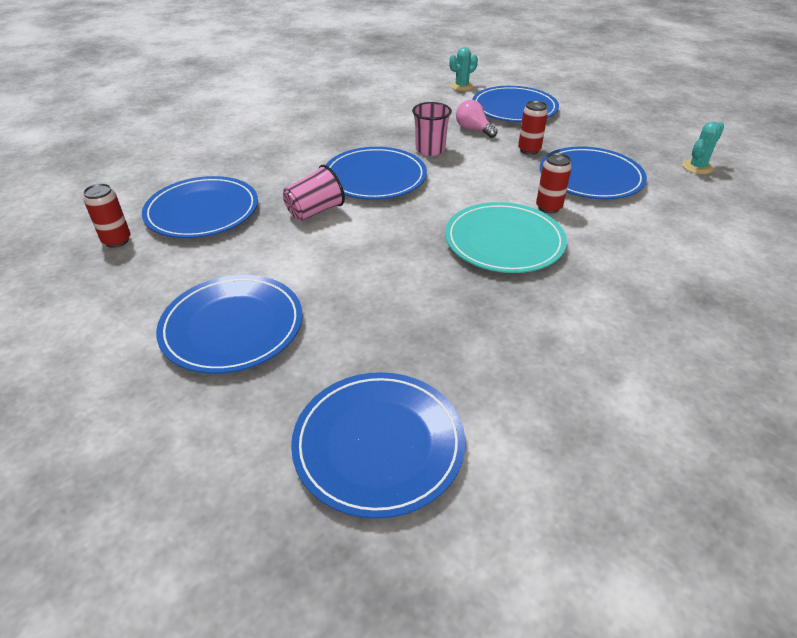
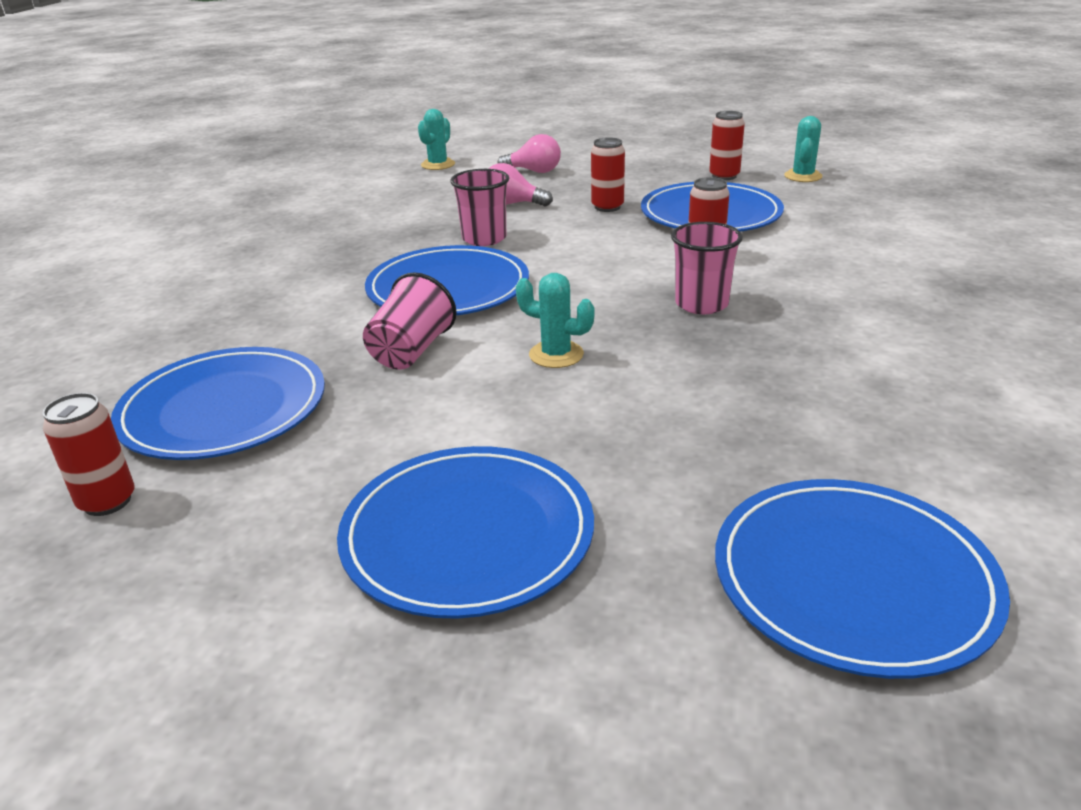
camera: 30 degrees left, 10 degrees down
turquoise plate [445,202,567,273] -> pink cup [671,222,743,314]
blue plate [472,86,559,122] -> pink light bulb [498,134,561,173]
none -> turquoise cactus [516,273,595,368]
none -> red can [709,111,745,180]

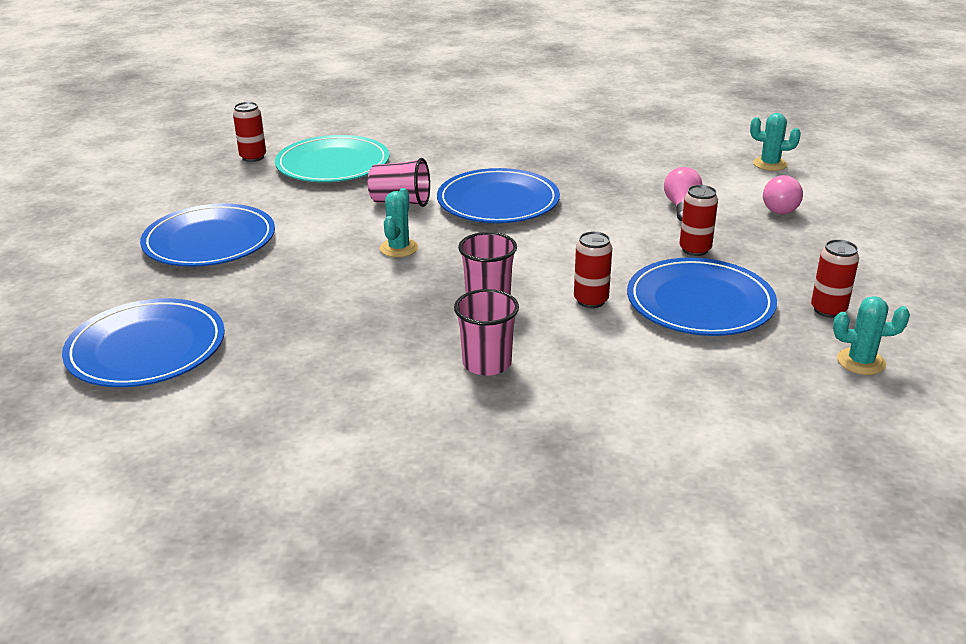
camera: 80 degrees right, 0 degrees up
blue plate [111,347,325,460] -> turquoise plate [275,135,389,182]
pink cup [450,169,509,246] -> pink cup moved to [454,289,519,376]

